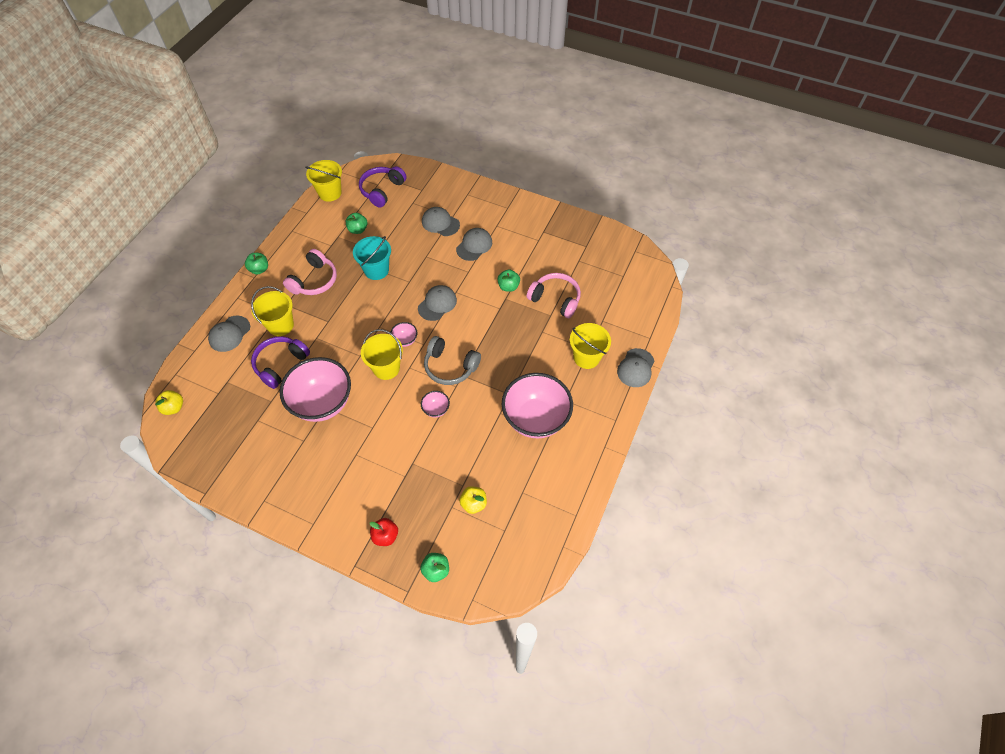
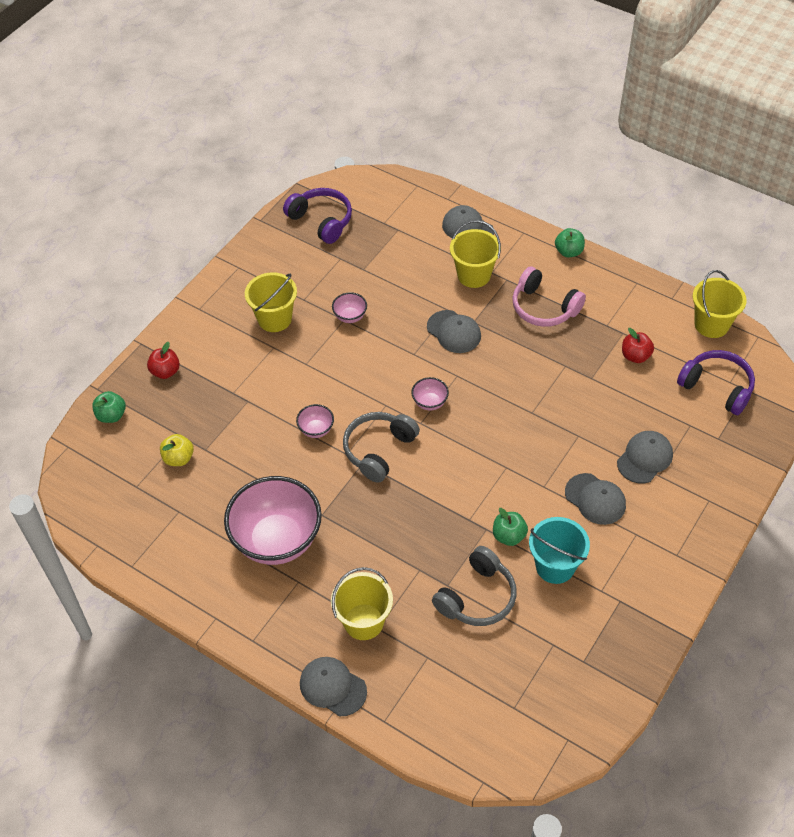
camera: 100 degrees right, 5 degrees down
yellow apple [155,390,183,415] -> none
purple headphones [251,336,310,389] -> purple headphones moved to [283,188,352,244]
pink bowl [279,357,351,422] -> pink bowl [332,292,367,323], size x0.42
green apple [346,213,367,234] -> red apple [622,328,654,363]
turquoise bucket [353,236,391,280] -> turquoise bucket moved to [529,517,590,584]
yellow bucket [361,329,403,380] -> yellow bucket moved to [245,272,297,332]
grey cap [418,285,457,321] -> grey cap moved to [427,310,481,353]
pink headphones [527,273,581,318] -> grey headphones [432,546,517,626]

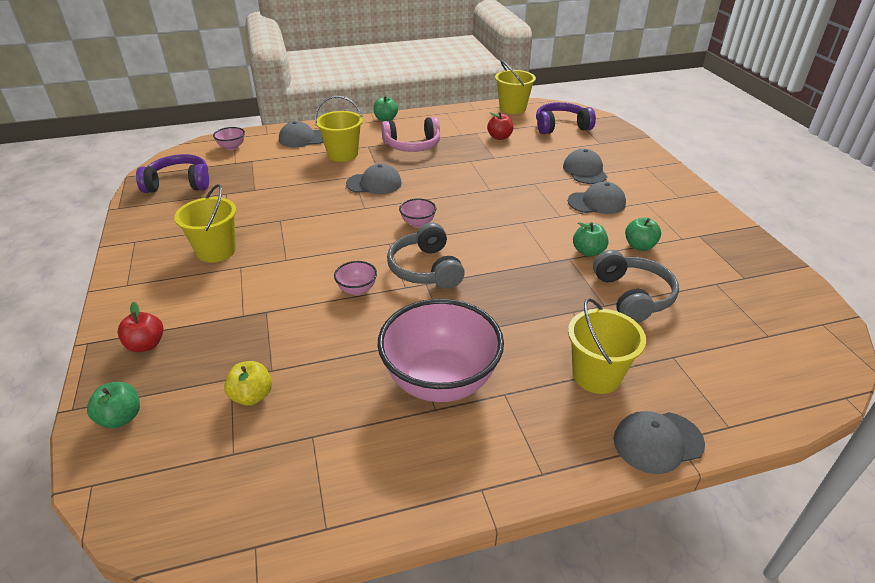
camera: 50 degrees left, 15 degrees down
pink bowl [332,292,367,323] -> pink bowl moved to [213,127,245,150]
turquoise bucket [529,517,590,584] -> green apple [625,217,661,251]

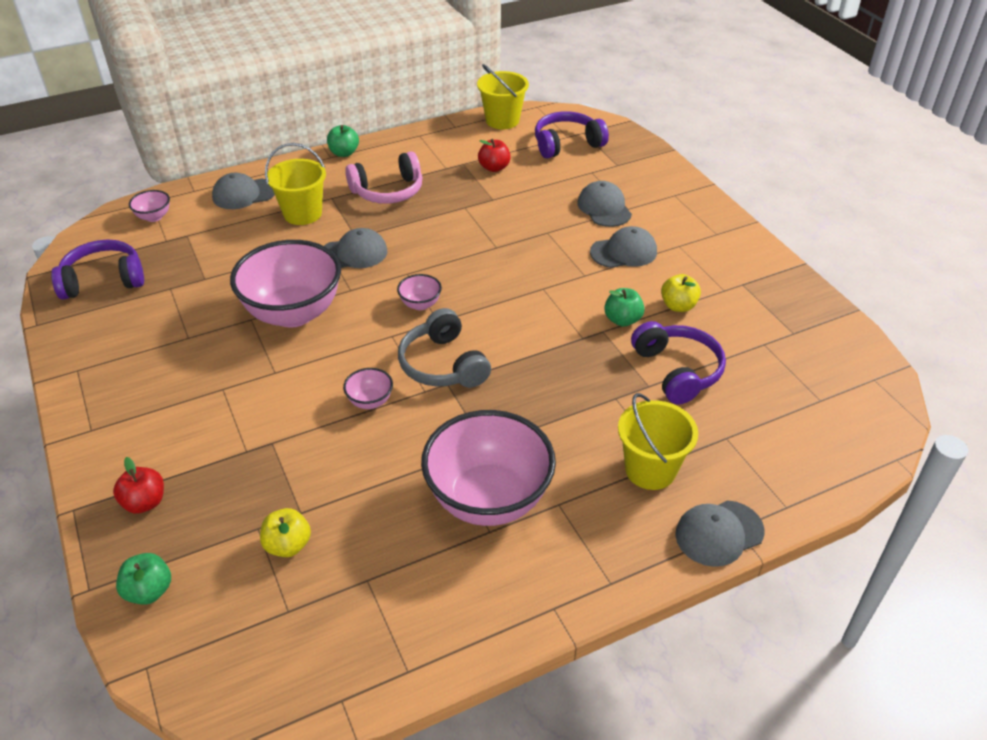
camera: 10 degrees left, 5 degrees up
yellow bucket [174,184,236,263] -> none
grey headphones [593,250,679,323] -> purple headphones [631,321,726,405]
green apple [625,217,661,251] -> yellow apple [661,274,701,312]
none -> pink bowl [230,240,341,327]

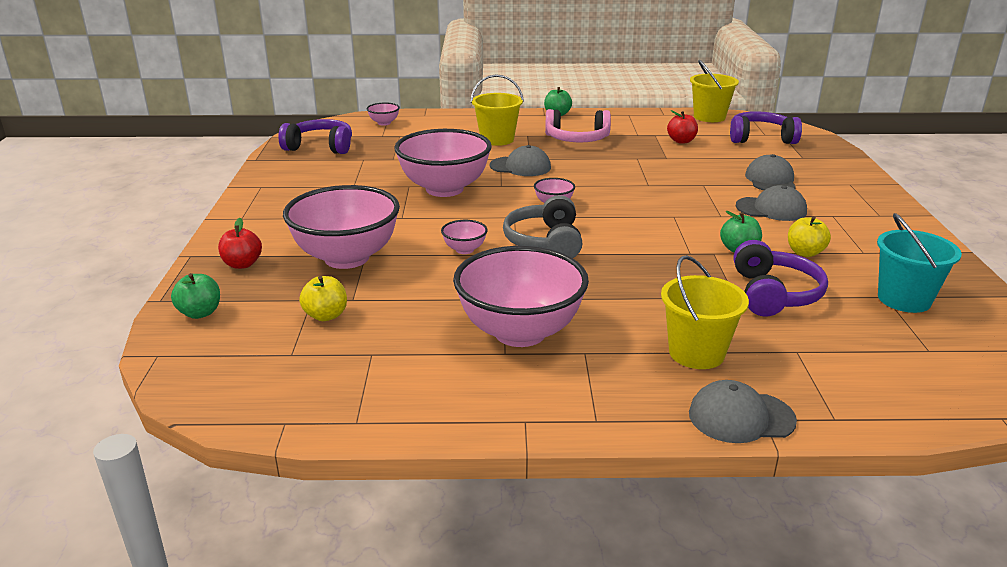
camera: 25 degrees right, 15 degrees down
grey cap [212,173,275,209] -> none
none -> pink bowl [283,185,400,269]
none -> turquoise bucket [877,213,962,313]

